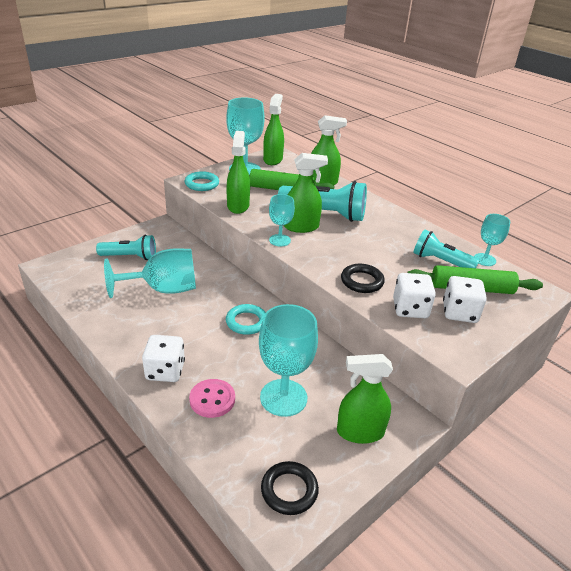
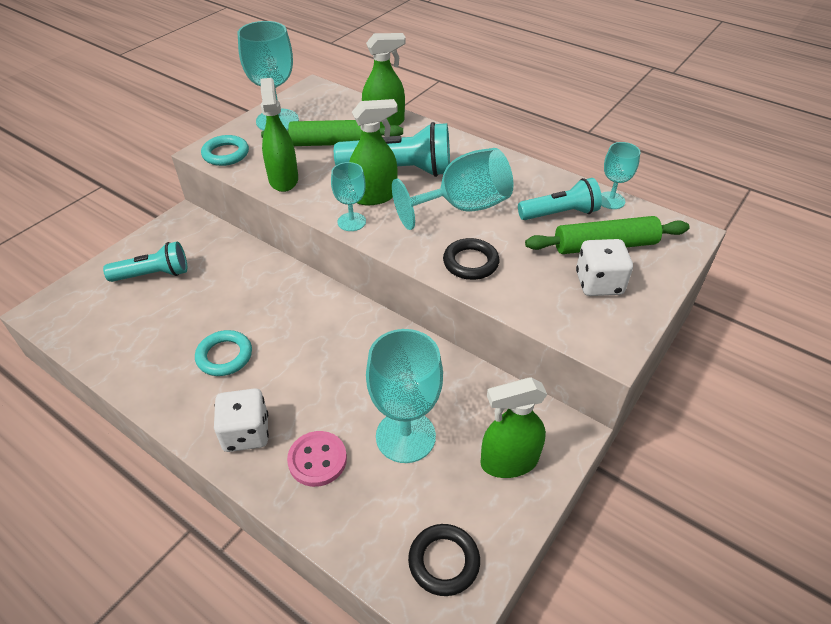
camera: 10 degrees left, 10 degrees up
turquoise goblet [104,248,196,298] -> turquoise goblet moved to [392,148,514,230]
turquoise ring [226,304,266,335] -> turquoise ring moved to [195,330,252,376]
green spray bottle [263,94,284,165] -> none
white dice [393,273,436,318] -> none
turquoise flashlight [413,229,480,268] -> turquoise flashlight turned 150 degrees clockwise [518,178,602,220]

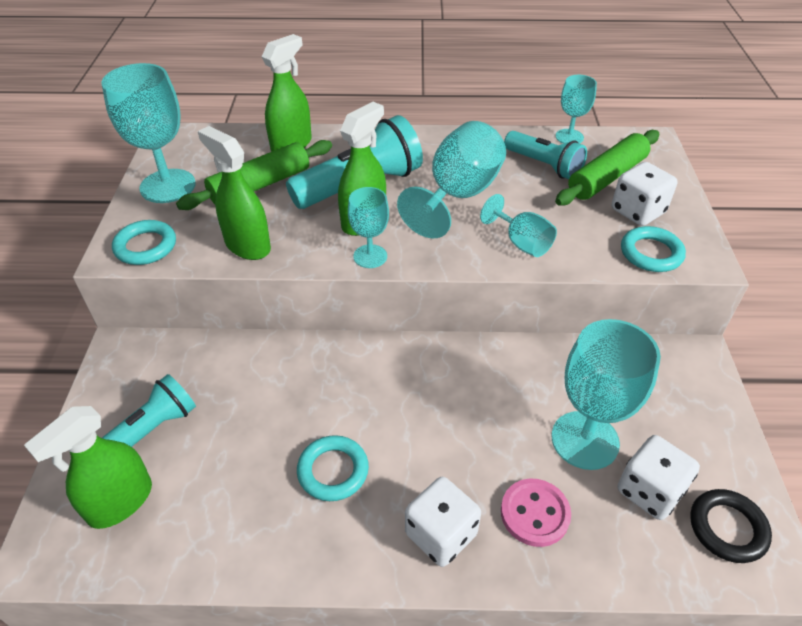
camera: 35 degrees left, 0 degrees up
black ring [443,238,499,280] -> turquoise goblet [480,194,557,257]
green spray bottle [481,377,547,478] -> green spray bottle moved to [24,406,152,529]
turquoise flashlight [518,178,602,220] -> turquoise flashlight turned 90 degrees clockwise [504,131,587,179]
none -> white dice [617,435,700,520]
none -> turquoise ring [621,226,686,272]

